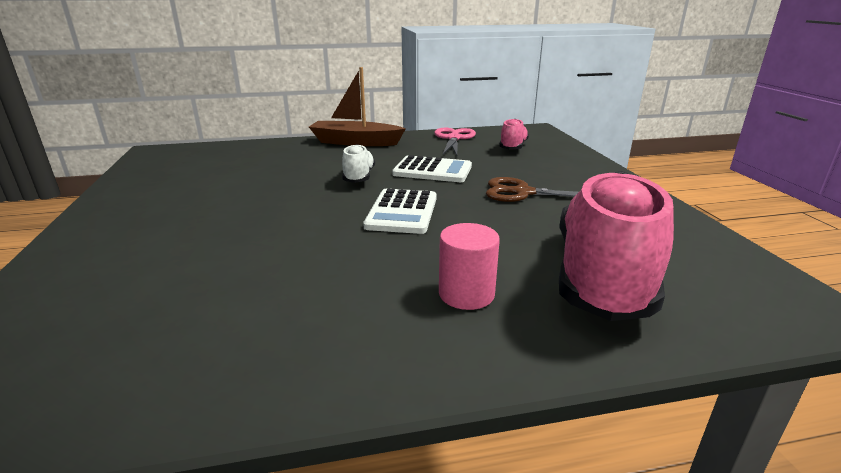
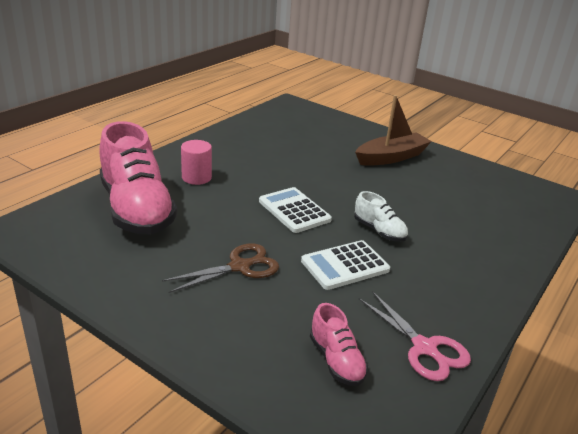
camera: 135 degrees right, 5 degrees up
brown boat [309,67,406,146] -> brown boat moved to [355,95,432,166]

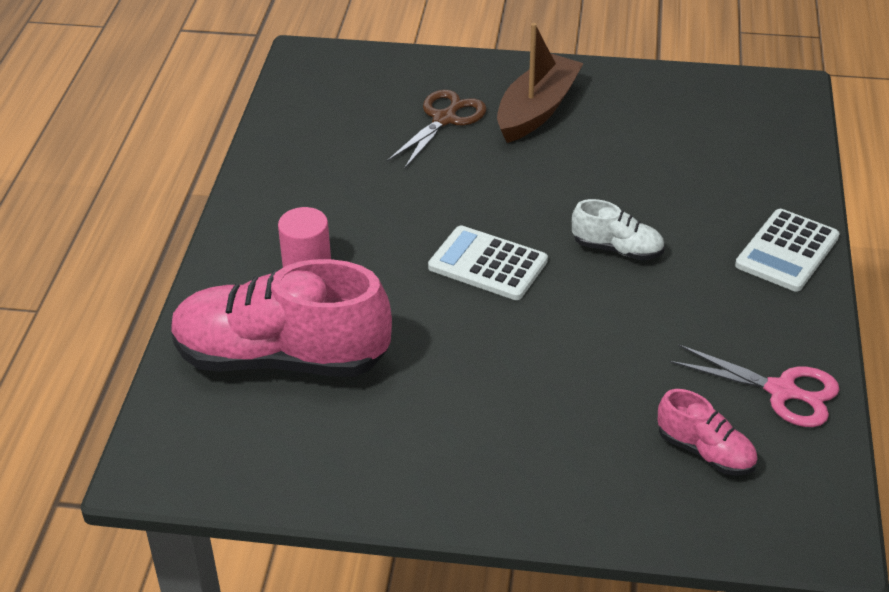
camera: 25 degrees left, 10 degrees up
pink shoe [99,121,177,235] -> pink shoe turned 150 degrees clockwise [171,259,392,377]
brown scissors [162,243,279,293] -> brown scissors moved to [387,90,487,169]
white calculator [301,240,390,290] -> white calculator moved to [735,209,840,292]

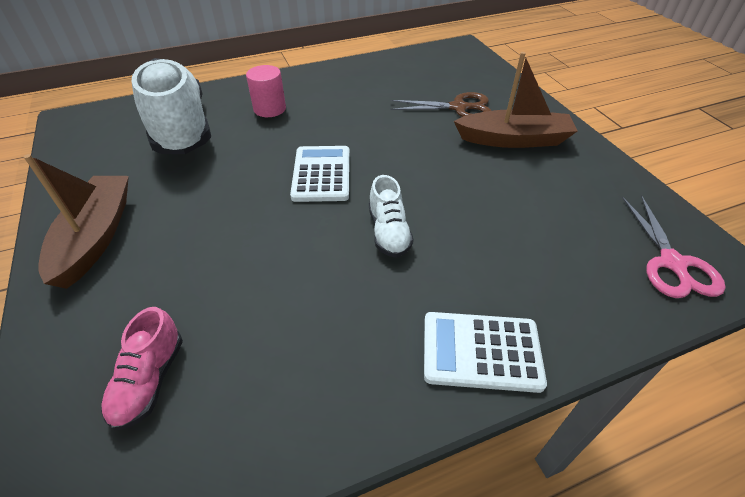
camera: 60 degrees right, 5 degrees up
pink shoe [171,259,392,377] -> white shoe [132,58,211,154]
pink scissors [670,344,840,427] -> pink scissors moved to [622,195,726,298]
none -> brown boat [24,154,129,289]

